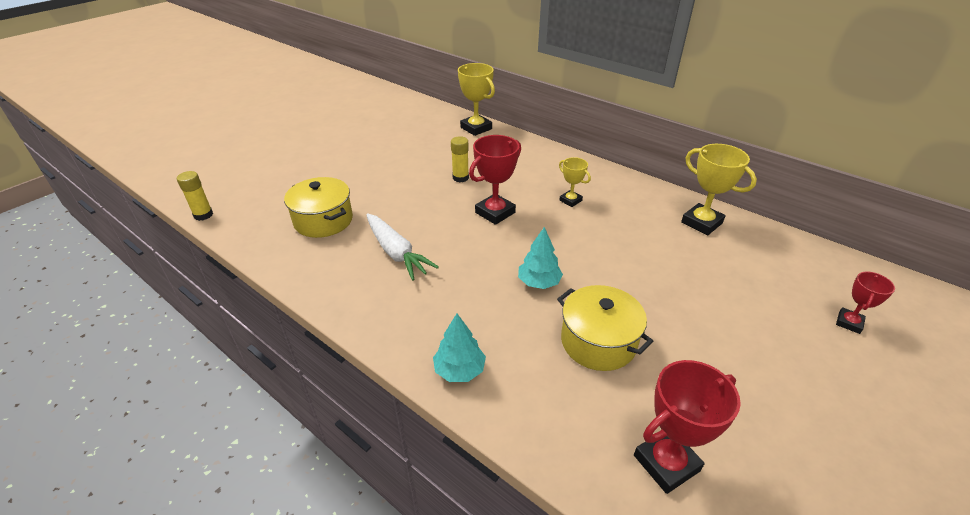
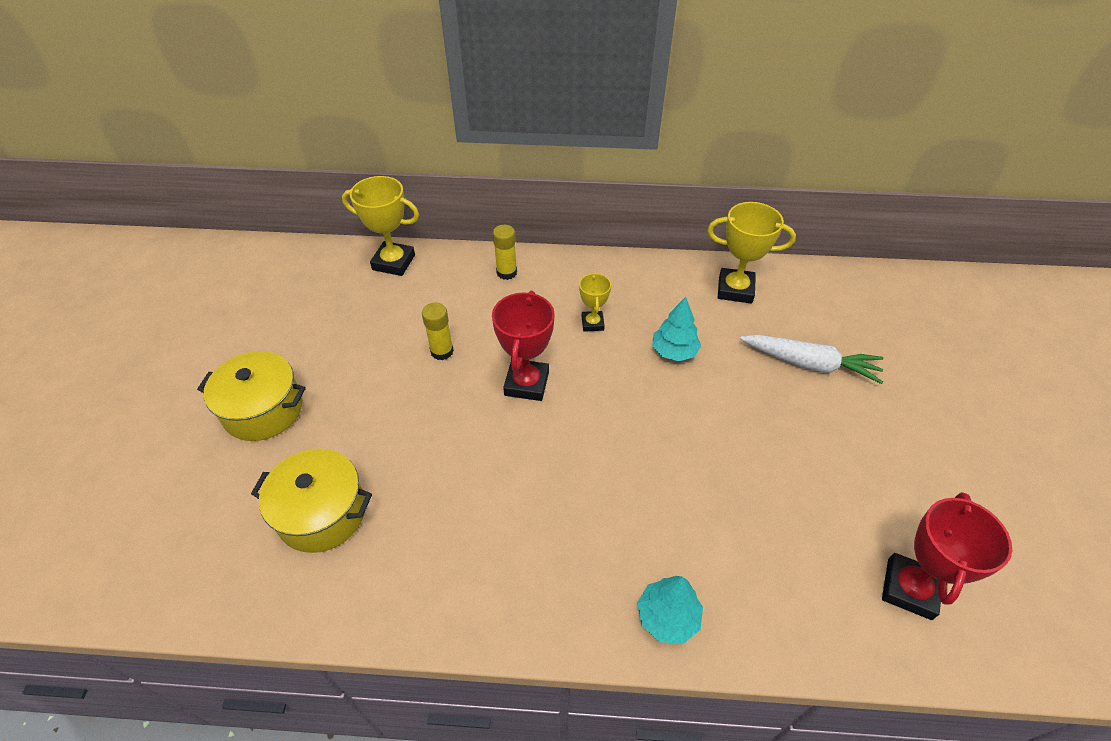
camera: 35 degrees left, 10 degrees up
yellow glue stick [177,171,213,221] -> yellow glue stick moved to [493,225,517,280]
white carrot [366,213,439,281] -> white carrot moved to [740,335,883,384]
turquoise tree [518,227,563,289] -> turquoise tree moved to [652,297,701,361]
yellow pot [557,285,653,371] -> yellow pot moved to [197,351,306,441]
yellow trophy [559,157,591,207] -> yellow trophy turned 75 degrees clockwise [579,272,611,332]
red trophy [836,272,895,334] -> none

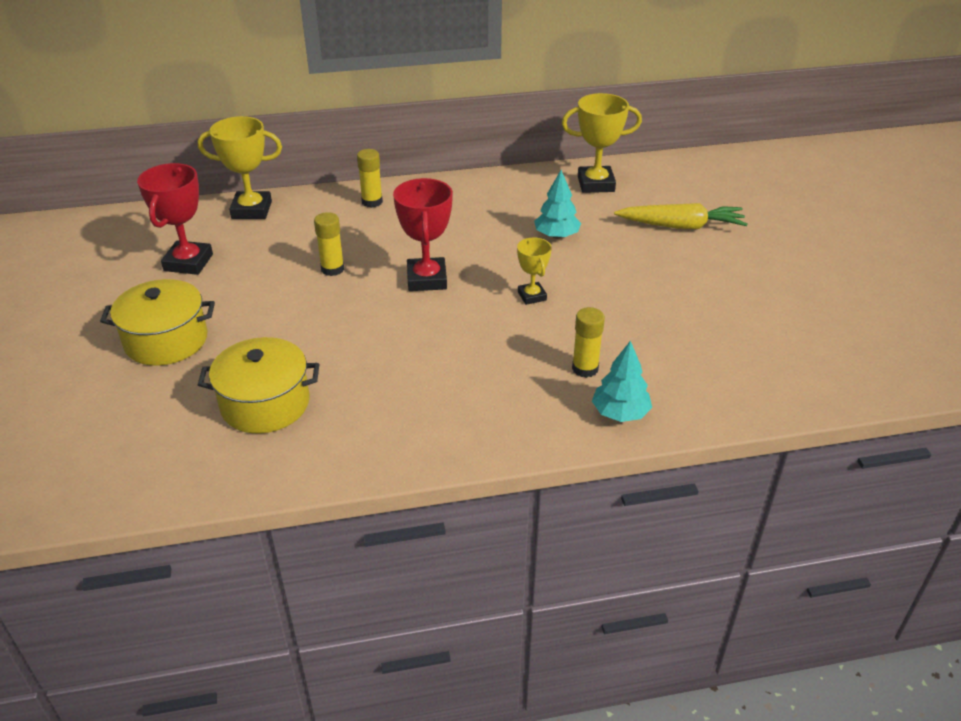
camera: 15 degrees left, 10 degrees down
yellow trophy [579,272,611,332] -> yellow trophy moved to [517,238,552,305]
white carrot [740,335,883,384] -> yellow carrot [614,203,747,229]
red trophy [882,492,1012,620] -> red trophy moved to [137,163,213,275]
none -> yellow glue stick [572,307,605,378]

